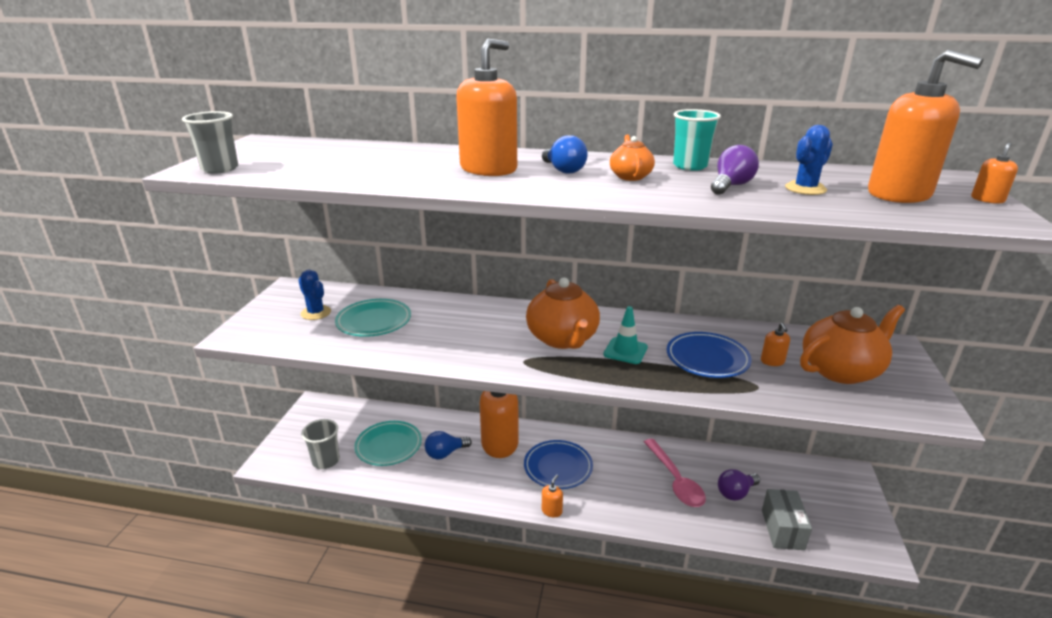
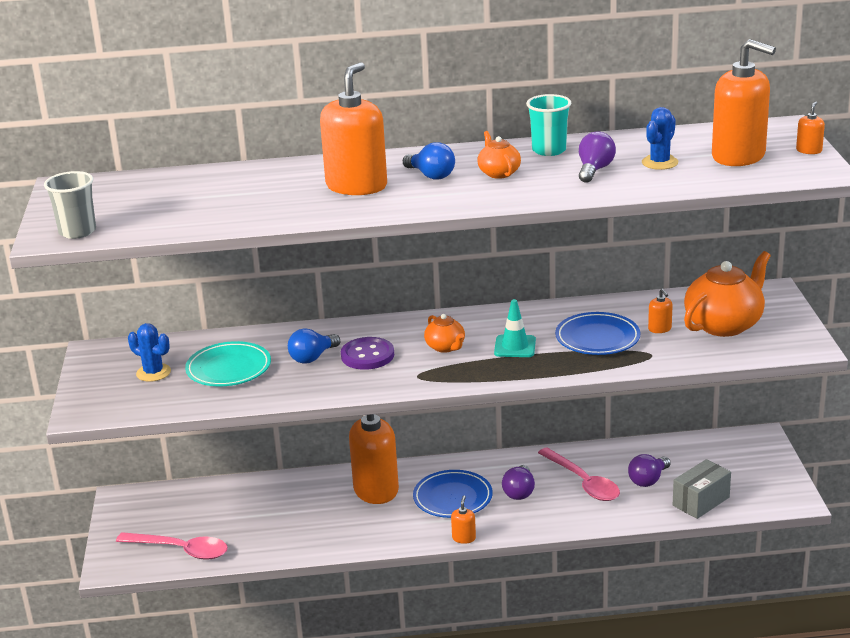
camera: 15 degrees left, 0 degrees up
grey cup [301,419,340,469] -> pink spoon [116,532,228,560]
turquoise plate [354,421,422,466] -> none
blue light bulb [425,431,472,459] -> blue light bulb moved to [288,329,340,364]
orange teapot [526,278,600,349] -> orange teapot [424,314,465,353], size x0.52
grey box [762,489,812,550] -> grey box turned 60 degrees clockwise [673,459,731,519]
none -> purple button [341,337,394,370]
none -> purple light bulb [502,465,535,500]

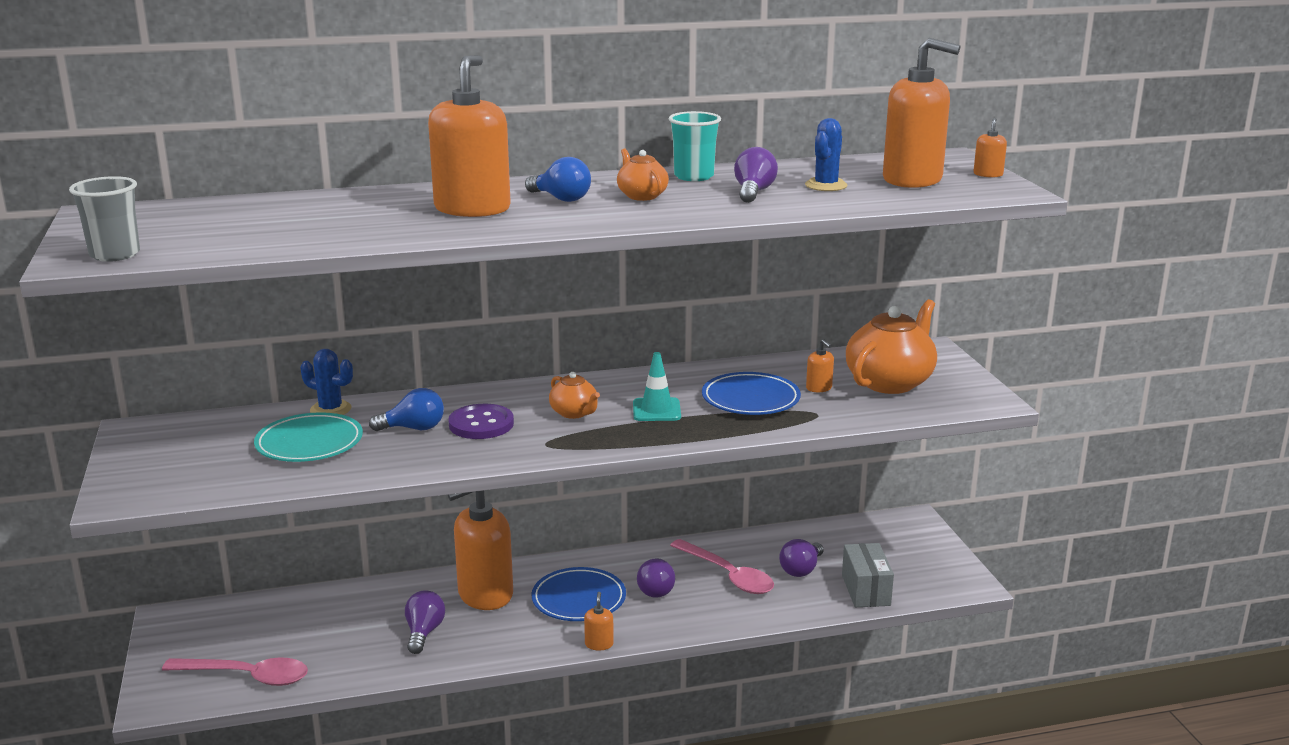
camera: 10 degrees left, 5 degrees down
blue cactus [128,323,171,382] -> blue cactus moved to [301,349,353,415]
blue light bulb [288,329,340,364] -> blue light bulb turned 135 degrees counterclockwise [369,388,444,431]
grey box [673,459,731,519] -> grey box turned 45 degrees counterclockwise [842,543,894,607]
none -> purple light bulb [405,590,445,654]

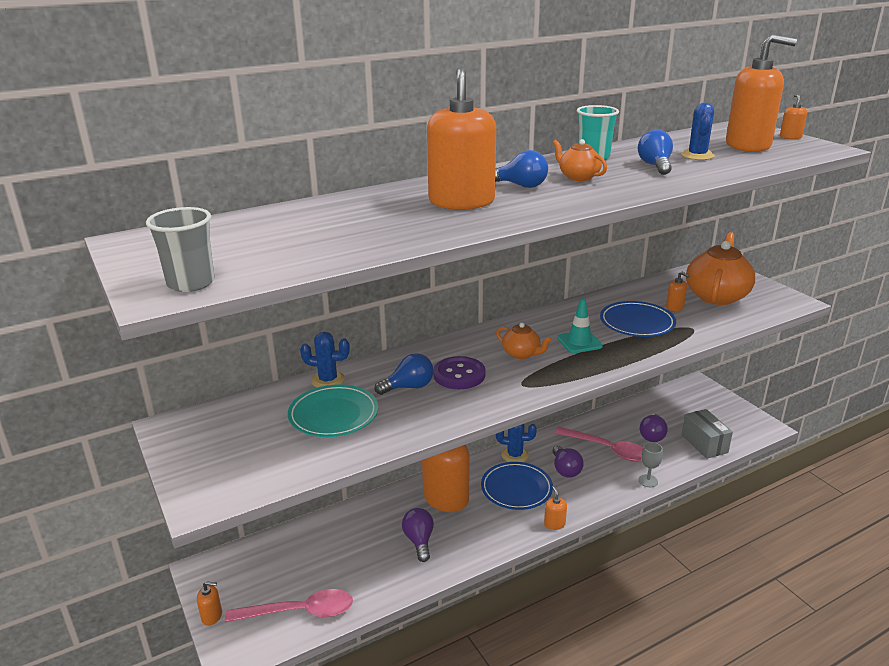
camera: 15 degrees left, 5 degrees up
purple light bulb [734,147,778,203] -> blue light bulb [638,130,673,175]
none -> orange soap dispenser [197,581,222,626]
none -> blue cactus [496,424,537,462]
none -> grey goblet [638,442,663,487]

